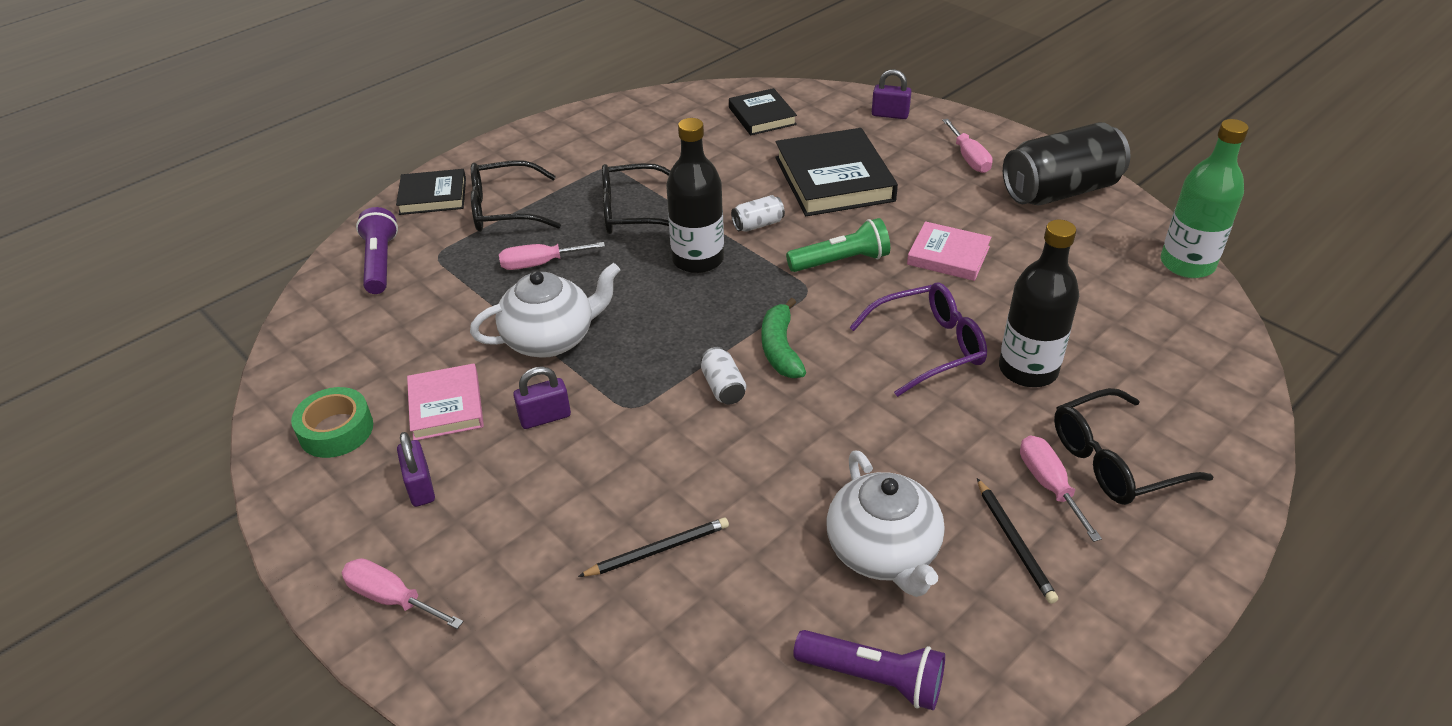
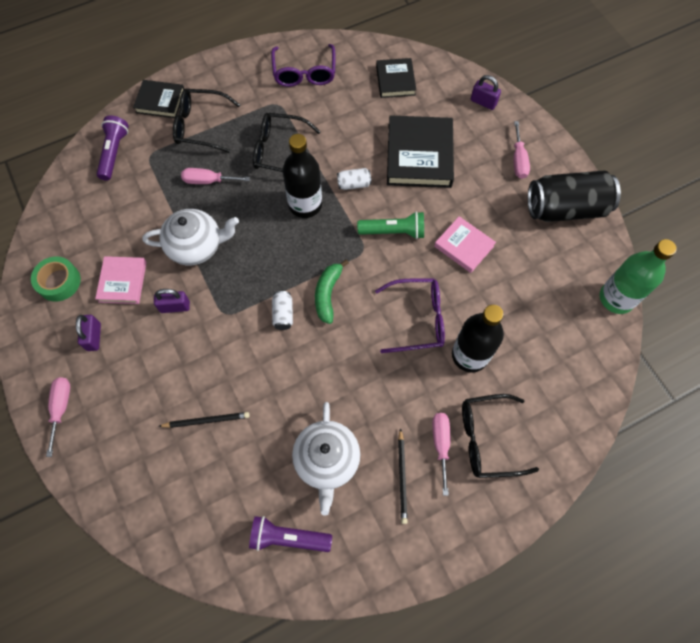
camera: 15 degrees right, 25 degrees up
pink screwdriver [342,558,464,629] -> pink screwdriver turned 45 degrees clockwise [46,377,70,457]
purple flashlight [793,630,945,710] -> purple flashlight turned 150 degrees clockwise [249,516,332,552]
none -> purple glasses [271,44,335,87]

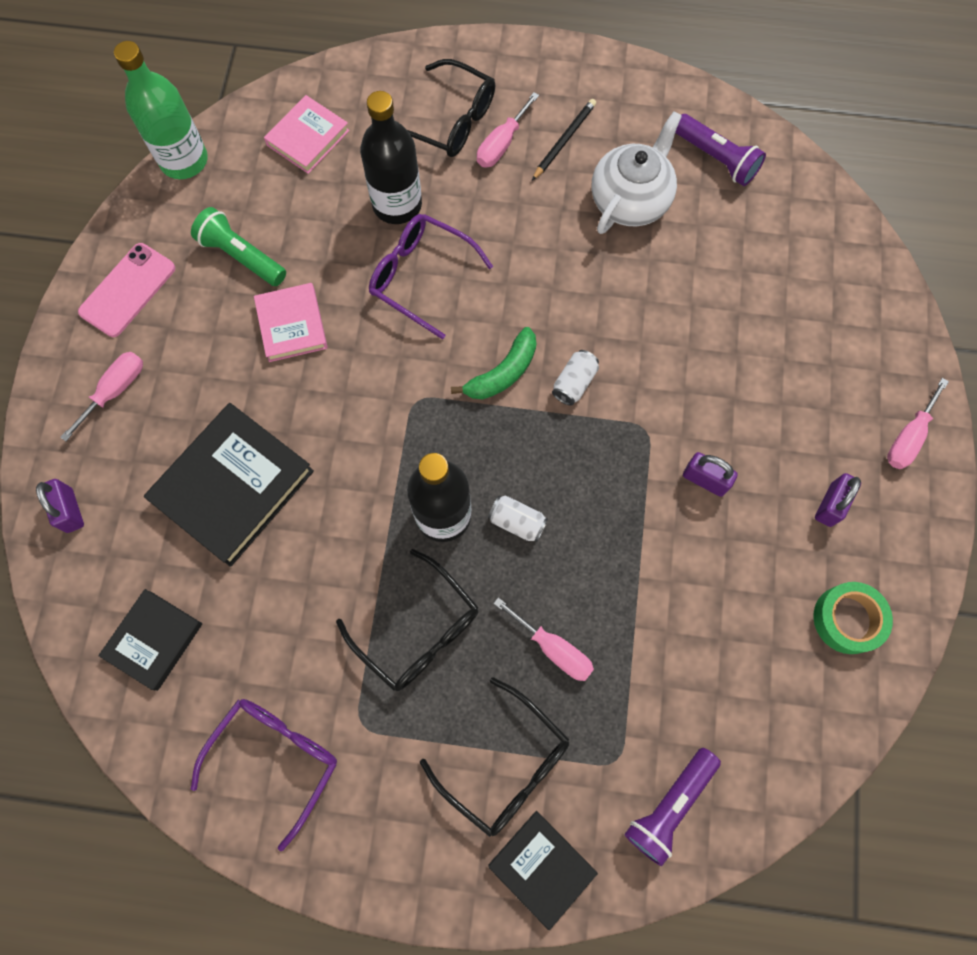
camera: 145 degrees left, 5 degrees up
pink book [95,256,147,304] -> pink book moved to [264,95,350,174]
white teapot [142,209,239,265] -> none
black pencil [159,412,250,428] -> none
white can [337,168,371,190] -> white can moved to [488,495,548,542]
green flashlight [357,211,424,239] -> green flashlight moved to [191,207,286,286]
black can [528,171,621,222] -> pink phone [78,243,175,337]

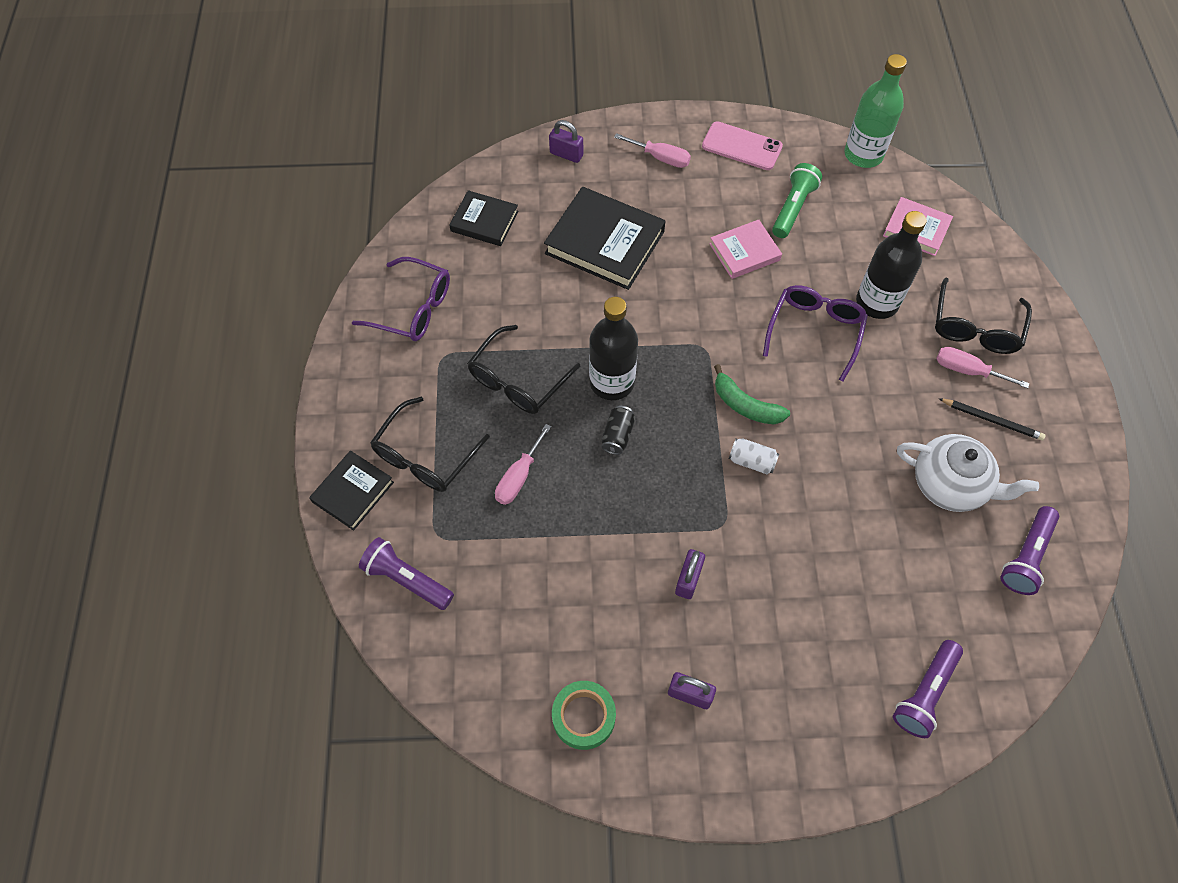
camera: 80 degrees right, 10 degrees down
purple padlock [36,479,84,533] -> purple padlock turned 60 degrees clockwise [549,120,583,163]
white can [488,495,548,542] -> black can [601,406,635,455]
pink screwdriver [887,378,949,469] -> none
none -> purple flashlight [893,640,963,738]

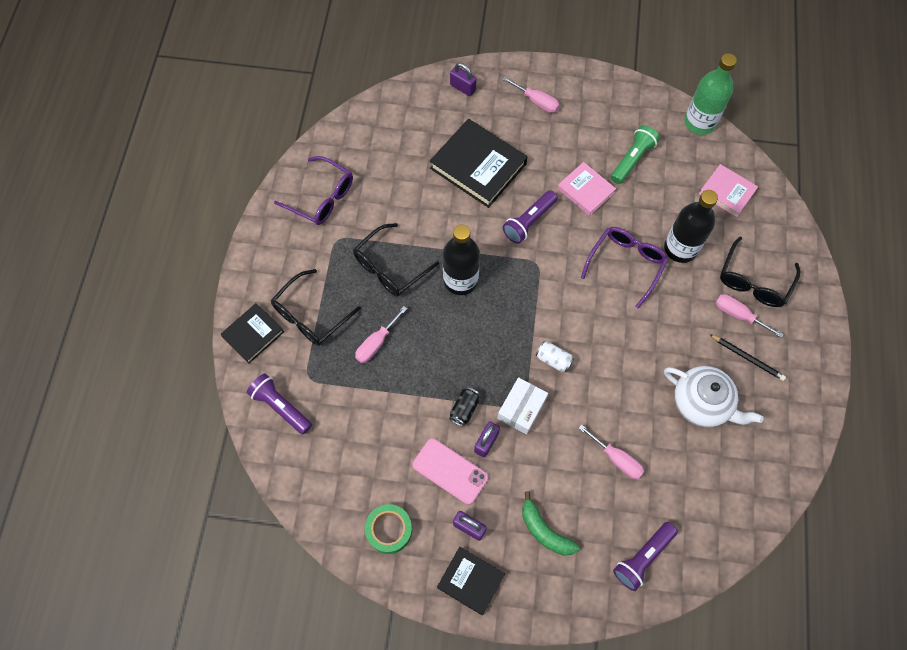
camera: 10 degrees right, 5 degrees up
black book [449,190,518,246] -> black book moved to [437,547,505,615]
black can [601,406,635,455] -> black can moved to [449,387,480,427]
pink phone [702,121,783,170] -> pink phone moved to [412,438,488,505]
pink book [710,219,782,279] -> pink book turned 60 degrees clockwise [557,162,616,216]
green banana [714,364,790,424] -> green banana moved to [522,491,580,556]
purple flashlight [1000,506,1059,595] -> purple flashlight moved to [503,190,558,244]
none -> white box [497,377,548,435]
none -> pink screwdriver [579,424,644,479]

